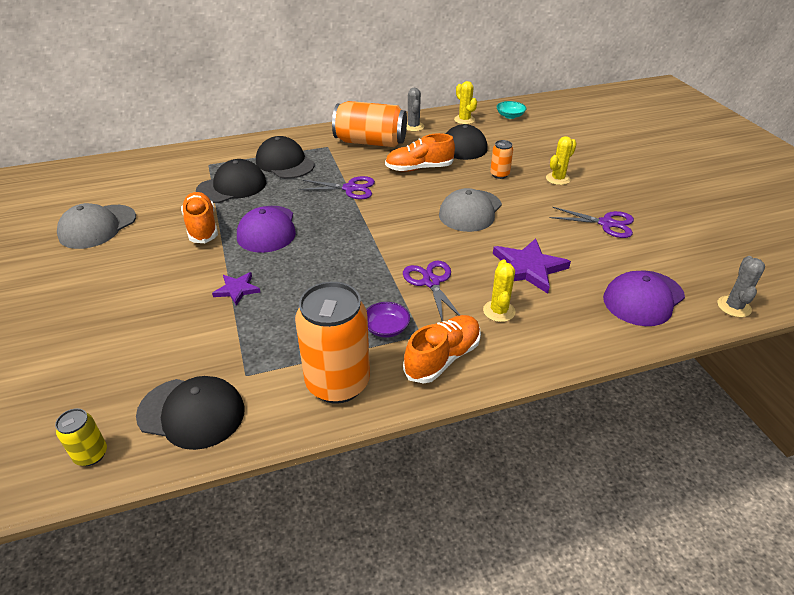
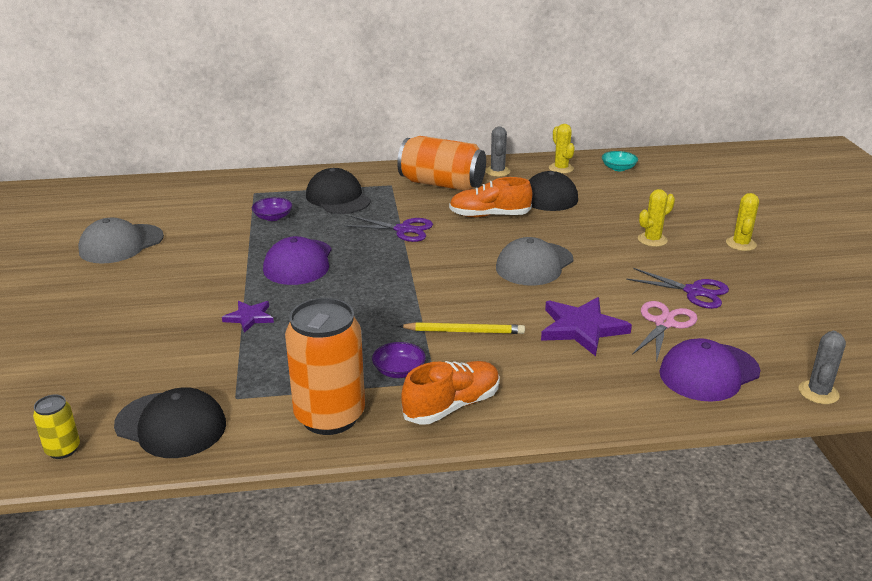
camera: 10 degrees right, 10 degrees down
orange shoe [181,192,218,243] -> none
black cap [196,159,266,203] -> purple bowl [252,197,292,221]
purple scissors [403,260,460,322] -> yellow pencil [399,322,525,334]
yellow cactus [483,260,515,322] -> yellow cactus moved to [726,193,759,251]
orange can [490,140,513,179] -> none
none -> pink scissors [632,301,697,363]

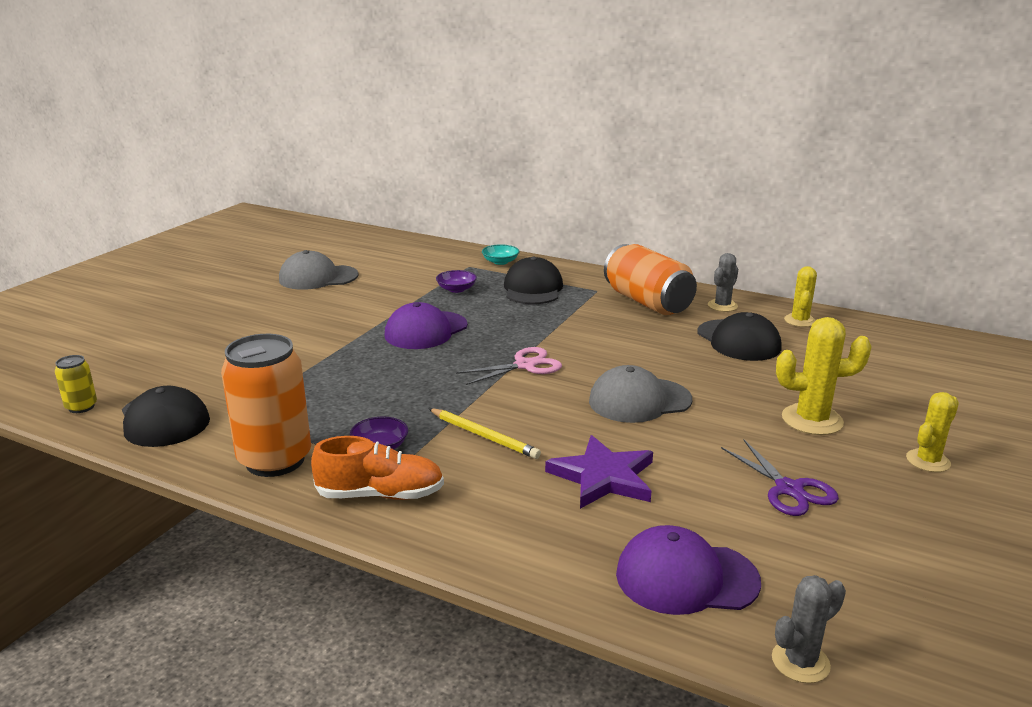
camera: 35 degrees right, 5 degrees down
purple star [222,301,274,333] -> none
purple scissors [344,216,433,242] -> none
orange shoe [449,177,532,217] -> none
turquoise bowl [602,151,638,171] -> turquoise bowl moved to [482,244,519,265]
pink scissors [632,301,697,363] -> pink scissors moved to [456,347,562,385]
yellow cactus [638,189,675,247] -> yellow cactus [776,317,872,435], size x1.55

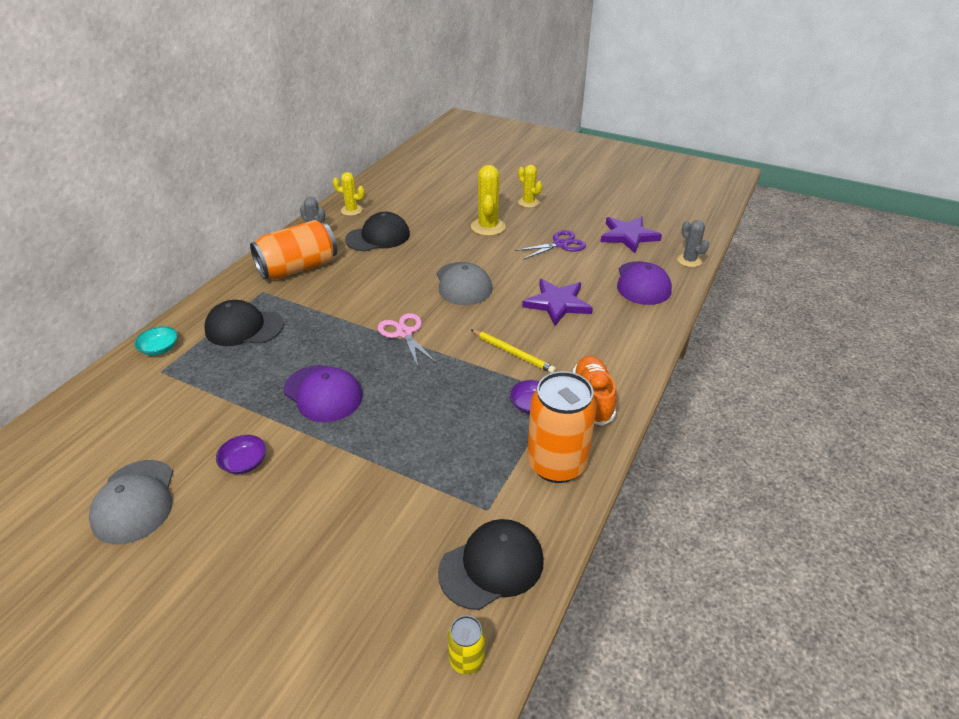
camera: 90 degrees left, 15 degrees up
yellow pencil [429,408,541,459] -> yellow pencil turned 90 degrees clockwise [470,329,556,373]
purple bowl [436,270,477,293] -> purple bowl moved to [216,435,266,474]
none -> purple star [600,216,662,253]

